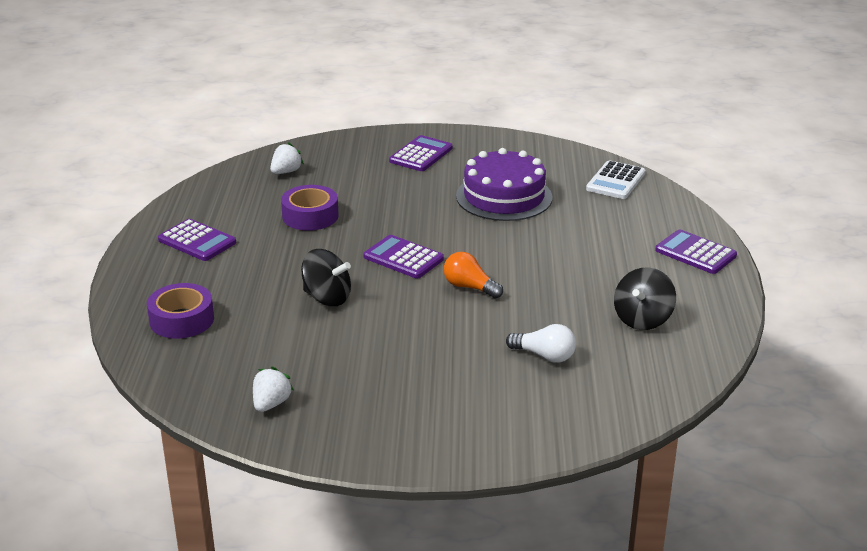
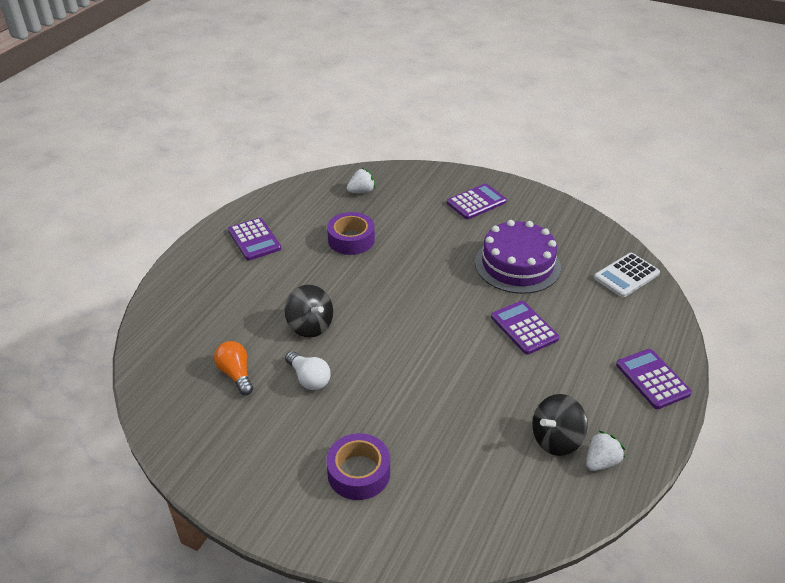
camera: 25 degrees right, 10 degrees up
purple tape [147,283,214,339] -> purple tape moved to [326,433,390,500]
white strawberry [253,367,294,412] -> white strawberry moved to [587,430,625,471]
purple calculator [363,235,444,278] -> purple calculator moved to [491,301,559,355]
orange light bulb [444,252,503,299] -> orange light bulb moved to [214,341,253,395]
white light bulb [506,324,576,363] -> white light bulb moved to [285,351,331,390]

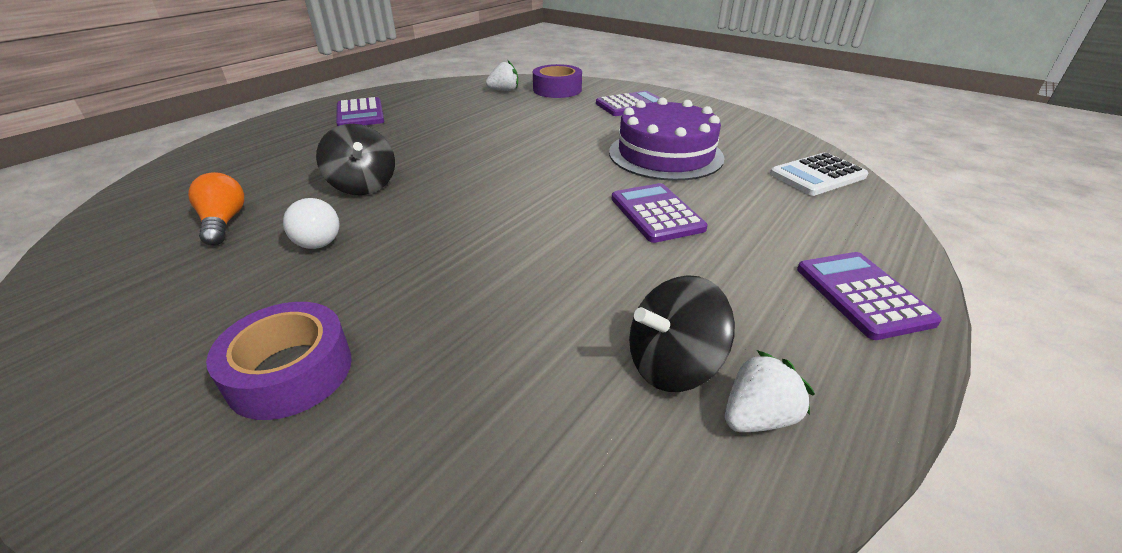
camera: 10 degrees right, 5 degrees down
purple tape [327,212,375,255] -> purple tape moved to [533,64,582,98]

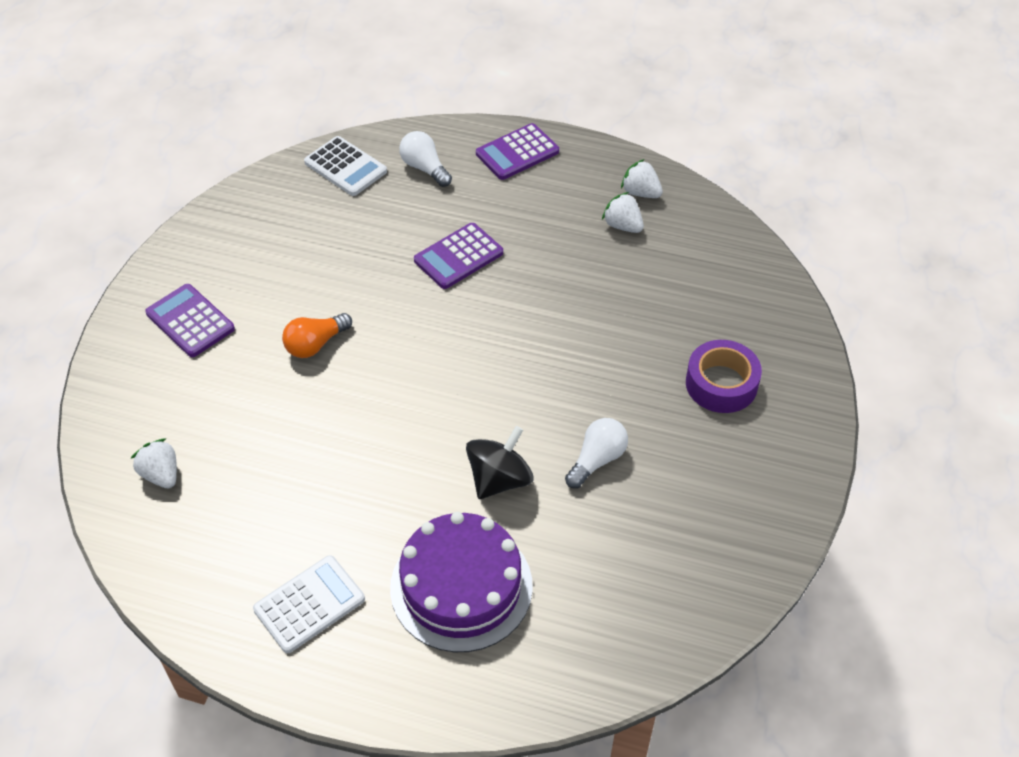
camera: 110 degrees left, 15 degrees up
orange light bulb [188,172,244,246] -> orange light bulb moved to [282,313,352,358]
purple calculator [336,97,384,126] -> white calculator [253,555,365,653]
purple tape [533,64,582,98] -> none
purple cake [609,97,725,181] -> purple cake moved to [390,512,533,652]
black spinning top [629,275,735,392] -> white strawberry [602,192,644,233]
none -> white light bulb [399,131,452,187]

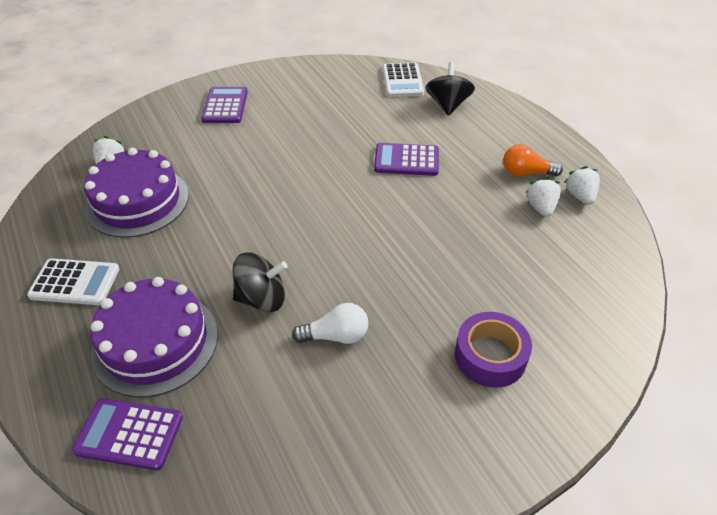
camera: 45 degrees right, 5 degrees down
orange light bulb [282,313,352,358] -> orange light bulb moved to [503,144,563,177]
white light bulb [399,131,452,187] -> black spinning top [426,62,475,116]
purple calculator [476,123,559,180] -> purple calculator moved to [72,398,183,470]
none -> purple cake [84,148,189,238]

